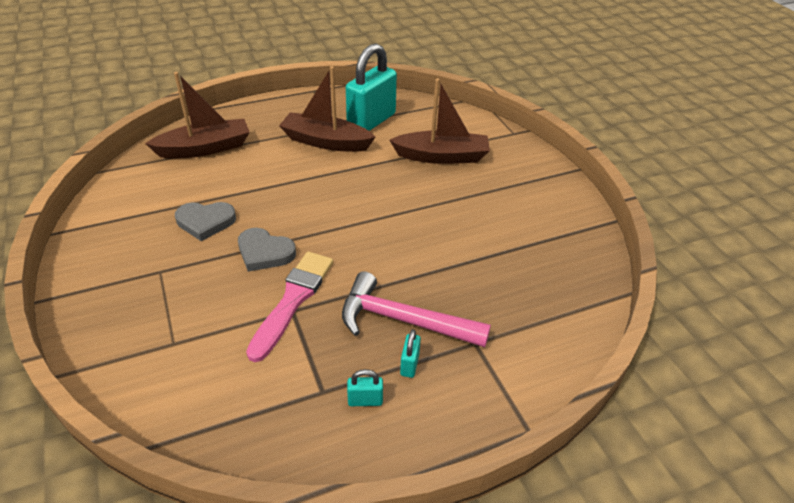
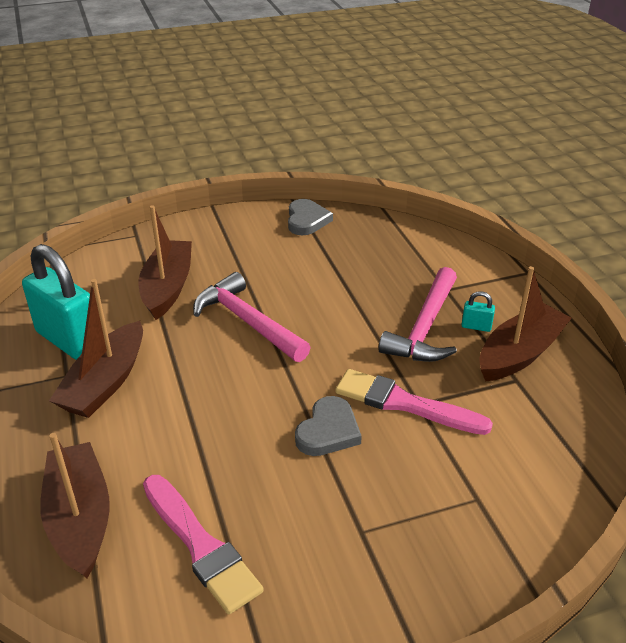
camera: 85 degrees left, 5 degrees down
grey heart [175,202,236,241] -> grey heart moved to [288,199,333,235]
turquoise padlock [347,369,383,406] -> brown boat [479,266,572,382]
none -> pink brush [143,475,263,614]
none -> pink hammer [193,272,311,362]

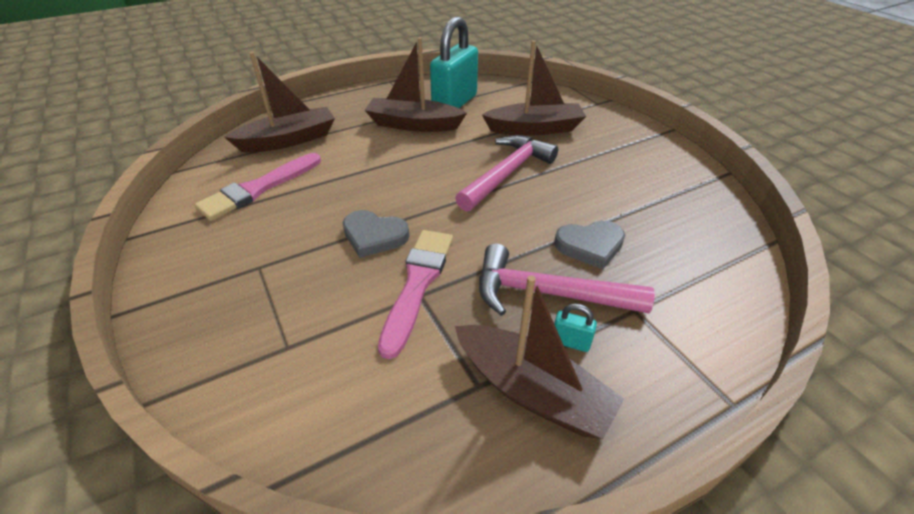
camera: 80 degrees right, 5 degrees up
grey heart [288,199,333,235] -> grey heart moved to [554,221,625,269]
turquoise padlock [461,291,495,332] -> turquoise padlock turned 75 degrees counterclockwise [554,303,597,352]

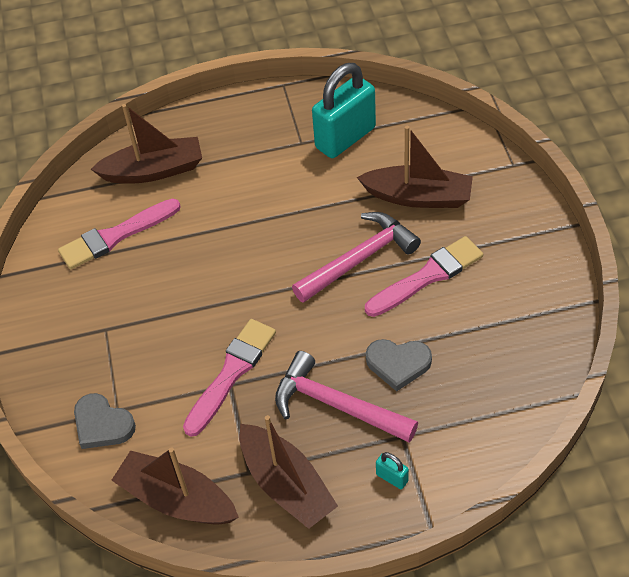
camera: 20 degrees right, 10 degrees up
grey heart [342,210,409,258] -> grey heart moved to [74,393,136,449]
brown boat [365,37,467,132] -> brown boat moved to [111,447,239,525]
turquoise padlock [554,303,597,352] -> turquoise padlock moved to [376,452,409,489]
none -> pink brush [365,236,483,317]

